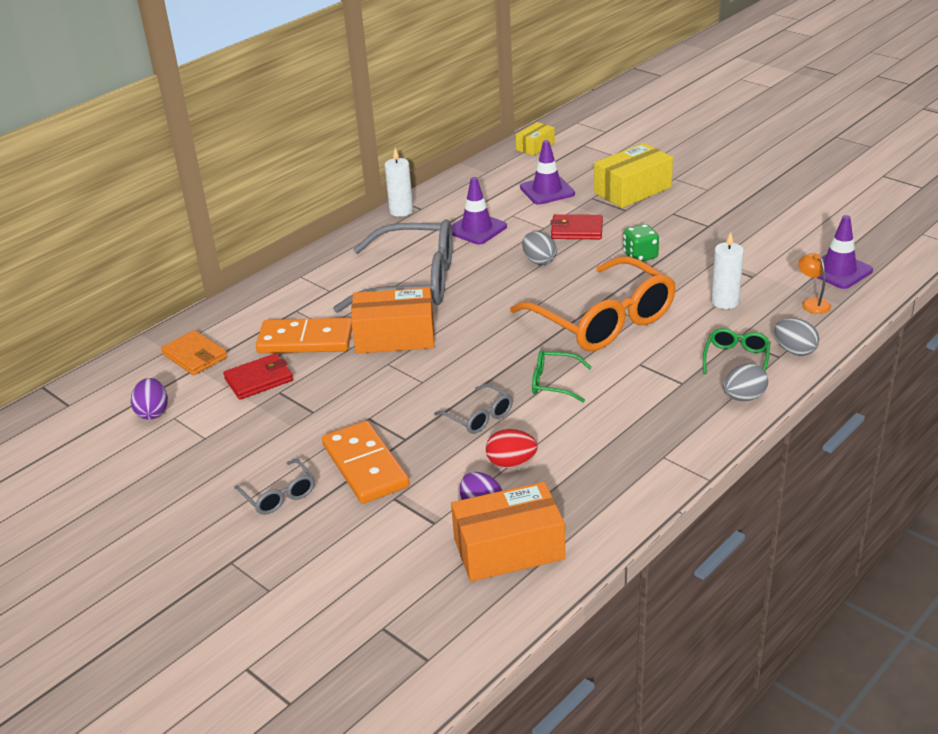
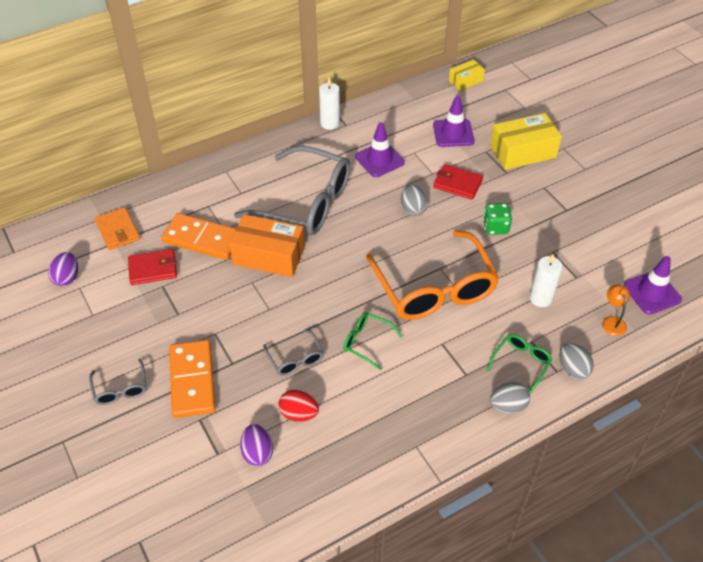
camera: 15 degrees right, 15 degrees up
orange box [451,482,565,582] -> none

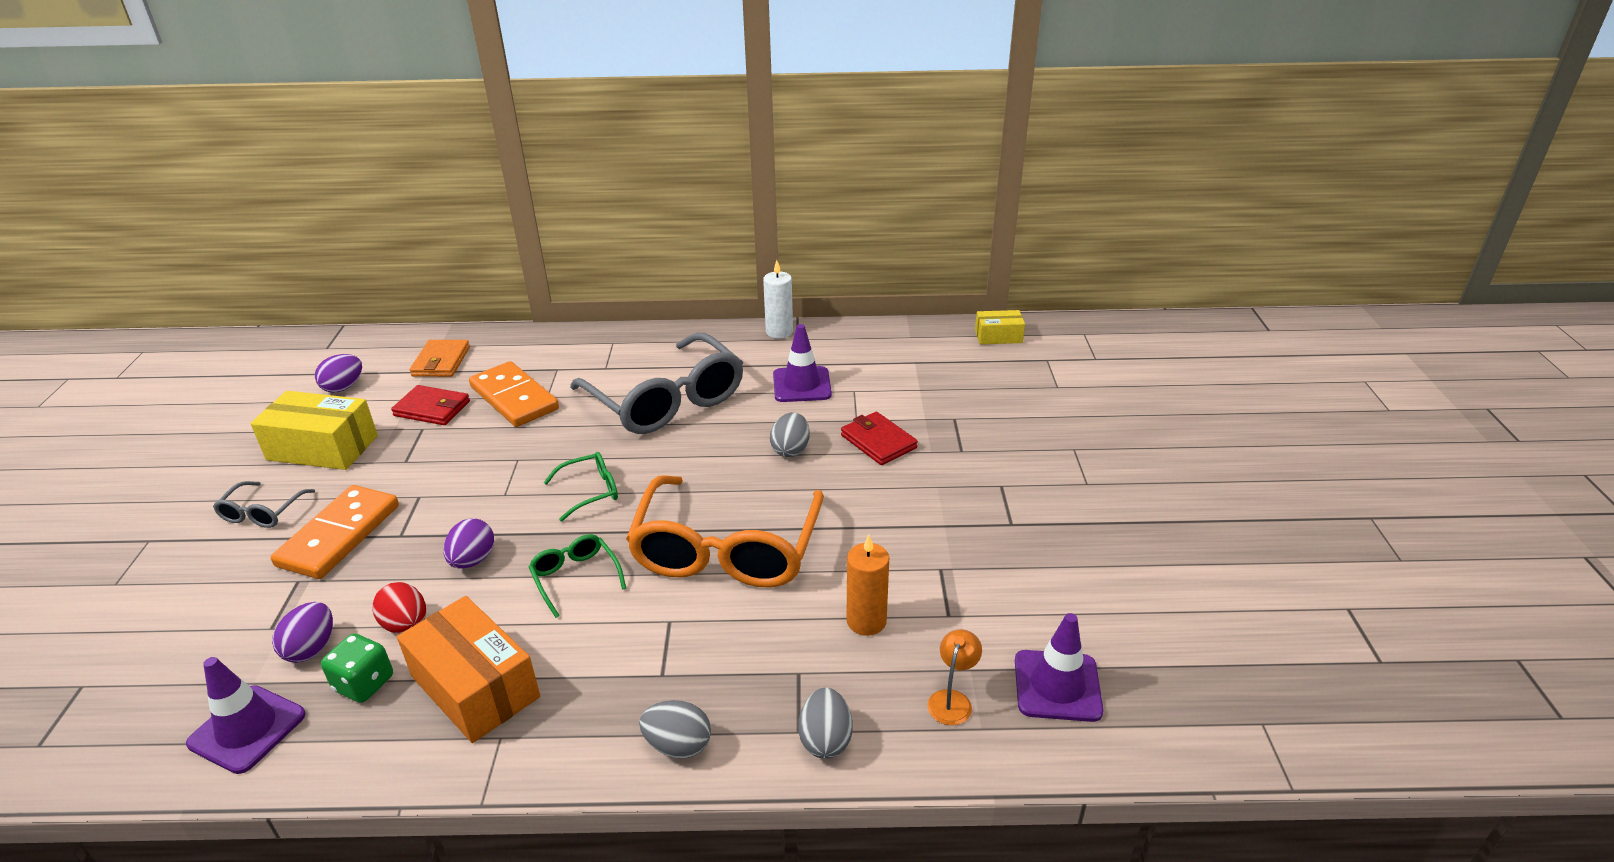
camera: 30 degrees right, 15 degrees down
orange box [230,214,305,277] -> orange box moved to [397,596,540,743]
grey glasses [263,329,324,376] -> purple egg [443,518,494,569]
purple traffic cone [433,96,474,147] -> purple traffic cone moved to [186,657,306,774]
green dice [483,203,512,235] -> green dice moved to [321,634,393,703]
green glasses [487,334,552,394] -> green glasses moved to [544,452,618,521]
yellow box [490,113,562,170] -> yellow box moved to [250,391,378,470]
white candle [529,254,562,307] -> orange candle [846,535,889,636]

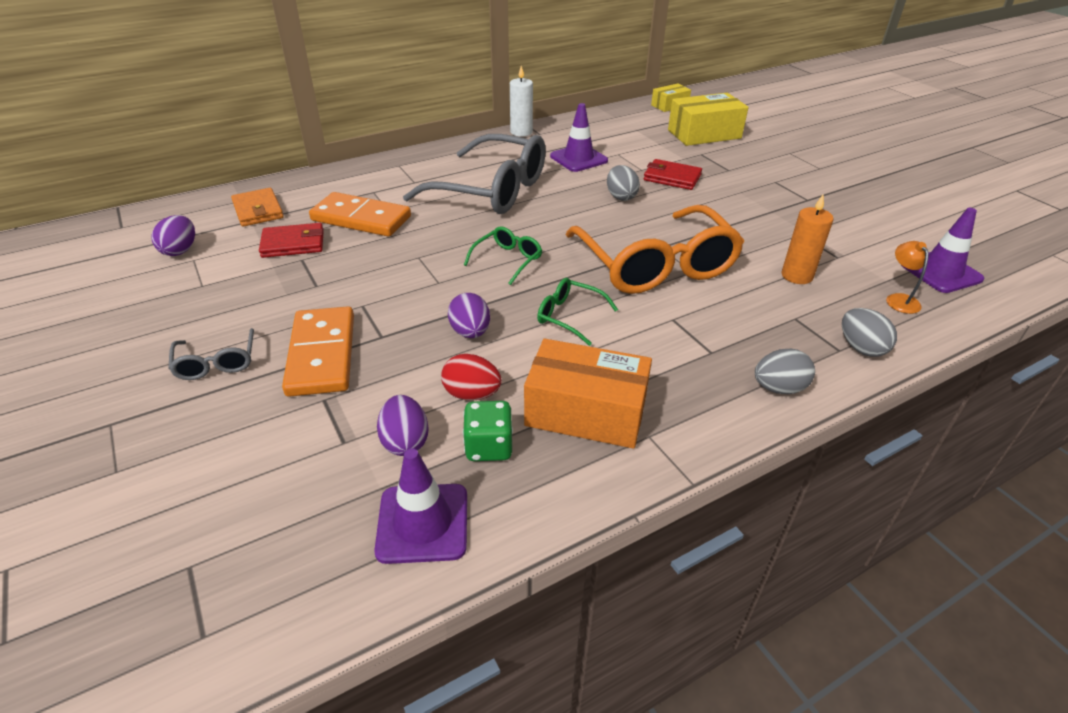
camera: 30 degrees left, 5 degrees up
yellow box [250,391,378,470] -> yellow box moved to [668,93,748,146]

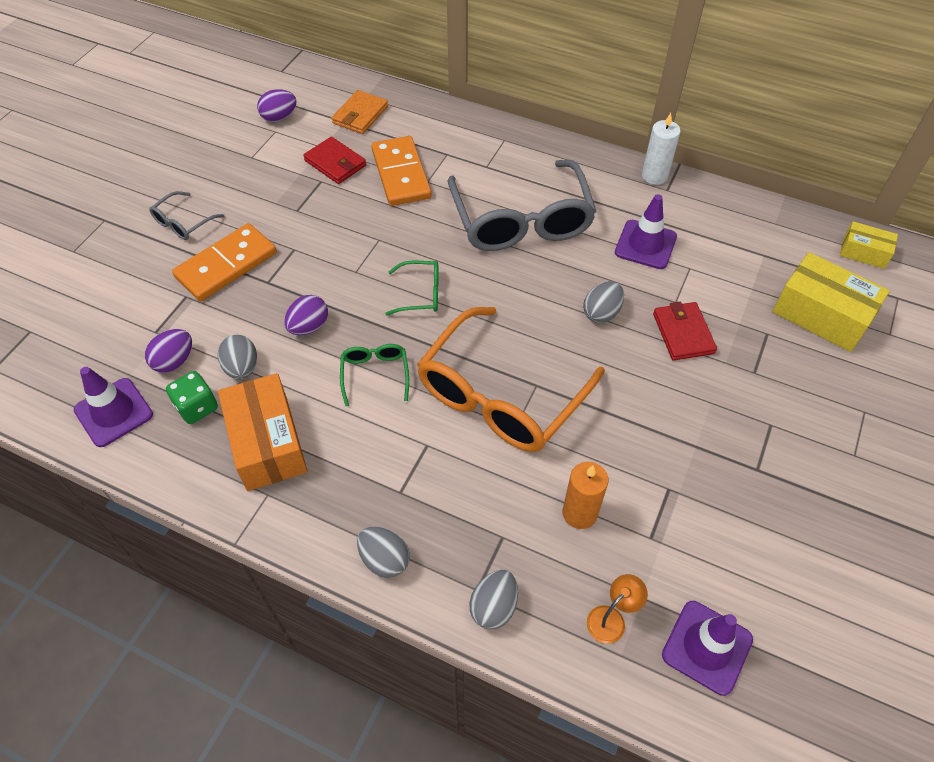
camera: 55 degrees right, 15 degrees up
red egg [441,354,502,400] -> grey egg [218,335,257,380]

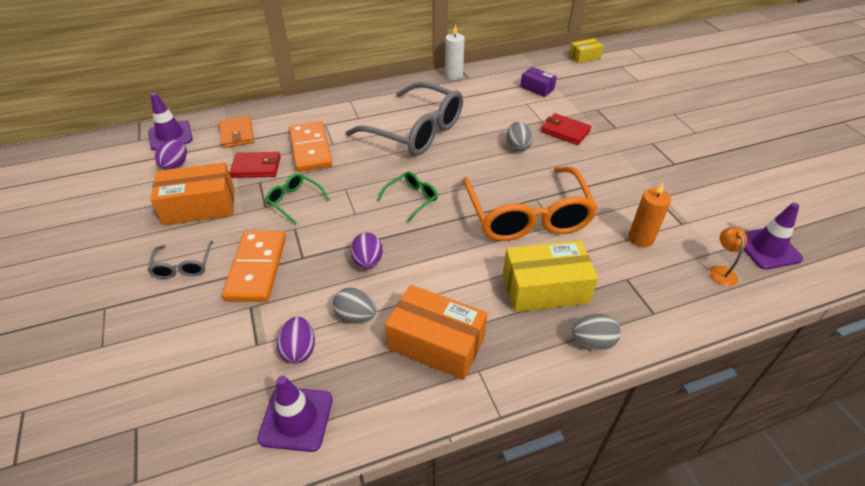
camera: 45 degrees left, 10 degrees down
green dice [166,371,218,424] -> none
green glasses [340,344,409,407] -> green glasses moved to [265,173,330,224]
orange domino [371,136,432,206] -> orange domino turned 45 degrees clockwise [289,121,333,172]
grey egg [470,570,518,629] -> none
purple traffic cone [615,194,677,269] -> purple traffic cone moved to [148,93,193,151]
yellow box [773,252,890,352] -> yellow box moved to [503,240,598,312]
none -> orange box [150,162,234,225]
none -> purple box [520,67,557,97]

